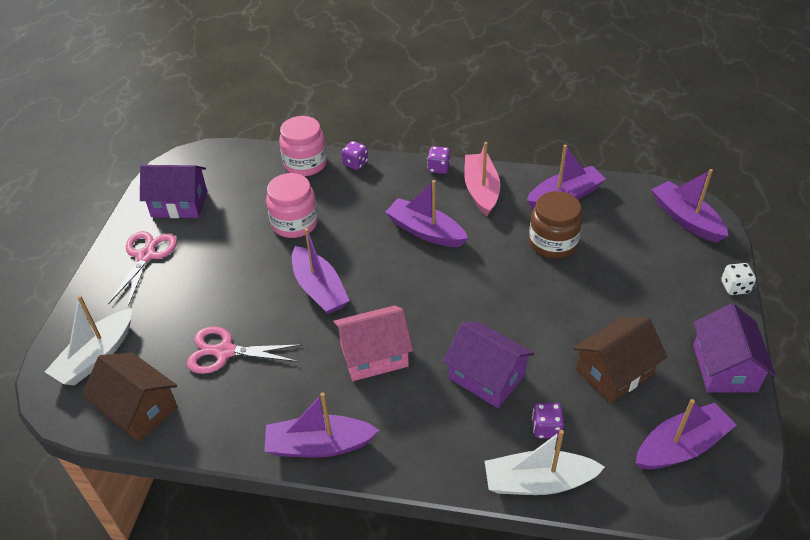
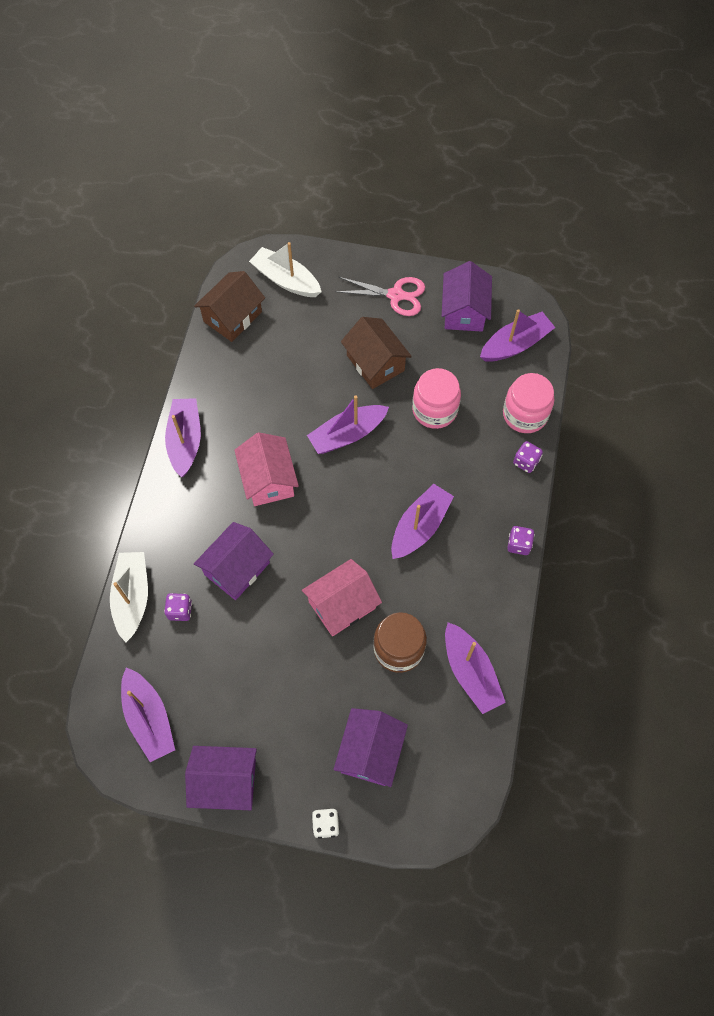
camera: 90 degrees right, 20 degrees up
pink scissors [187,327,302,374] -> none
pink boat [464,142,500,216] -> none
brown house [573,317,667,403] -> brown house moved to [341,317,412,389]
purple boat [651,169,728,243] -> purple boat moved to [480,309,555,362]
none -> pink house [302,559,382,636]
none -> purple house [333,708,408,787]

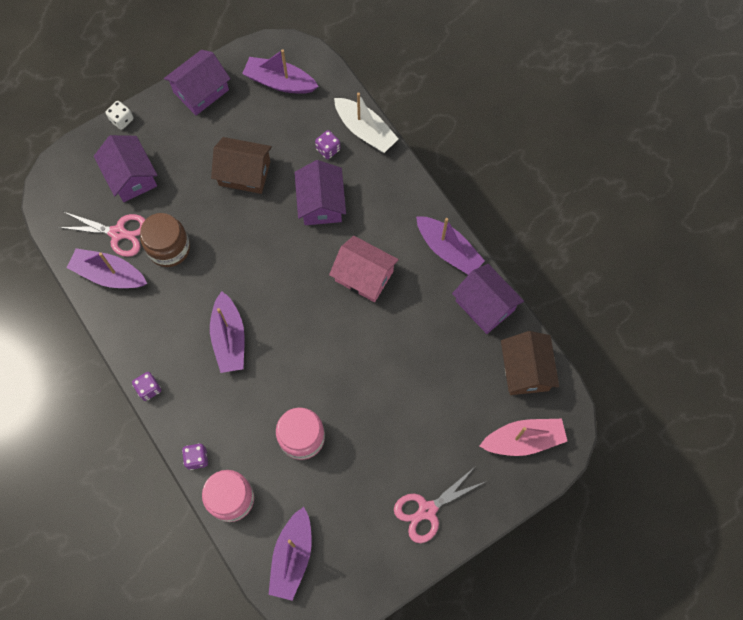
camera: 135 degrees right, 5 degrees up
white boat [249,242,321,297] -> pink boat [480,419,567,456]
pink house [302,559,382,636] -> none
purple boat [307,395,389,454] -> none
brown house [341,317,412,389] -> brown house moved to [211,137,272,194]
purple house [442,261,492,332] -> purple house moved to [452,264,524,334]
none -> pink scissors [58,212,146,257]

